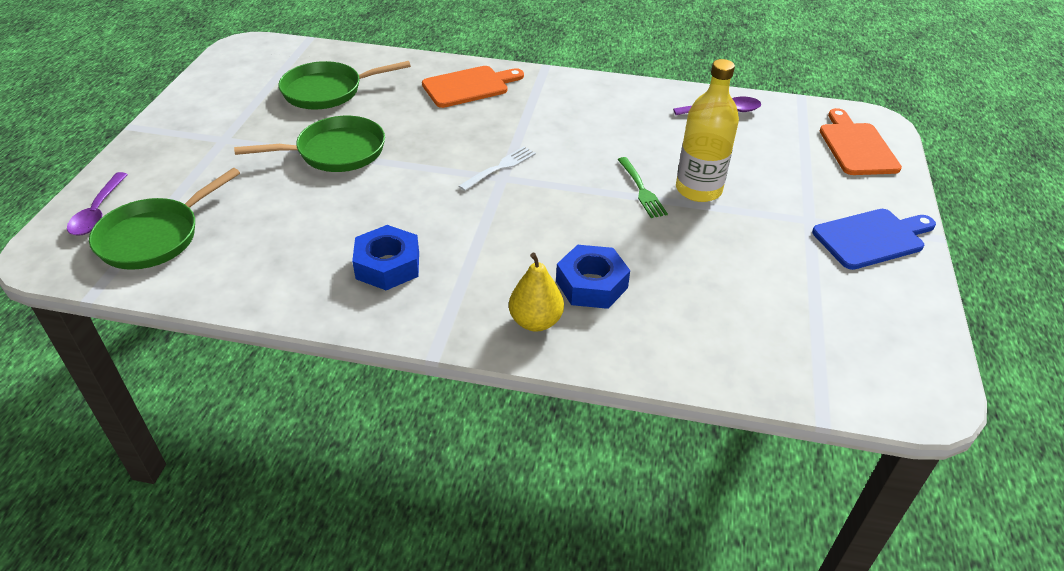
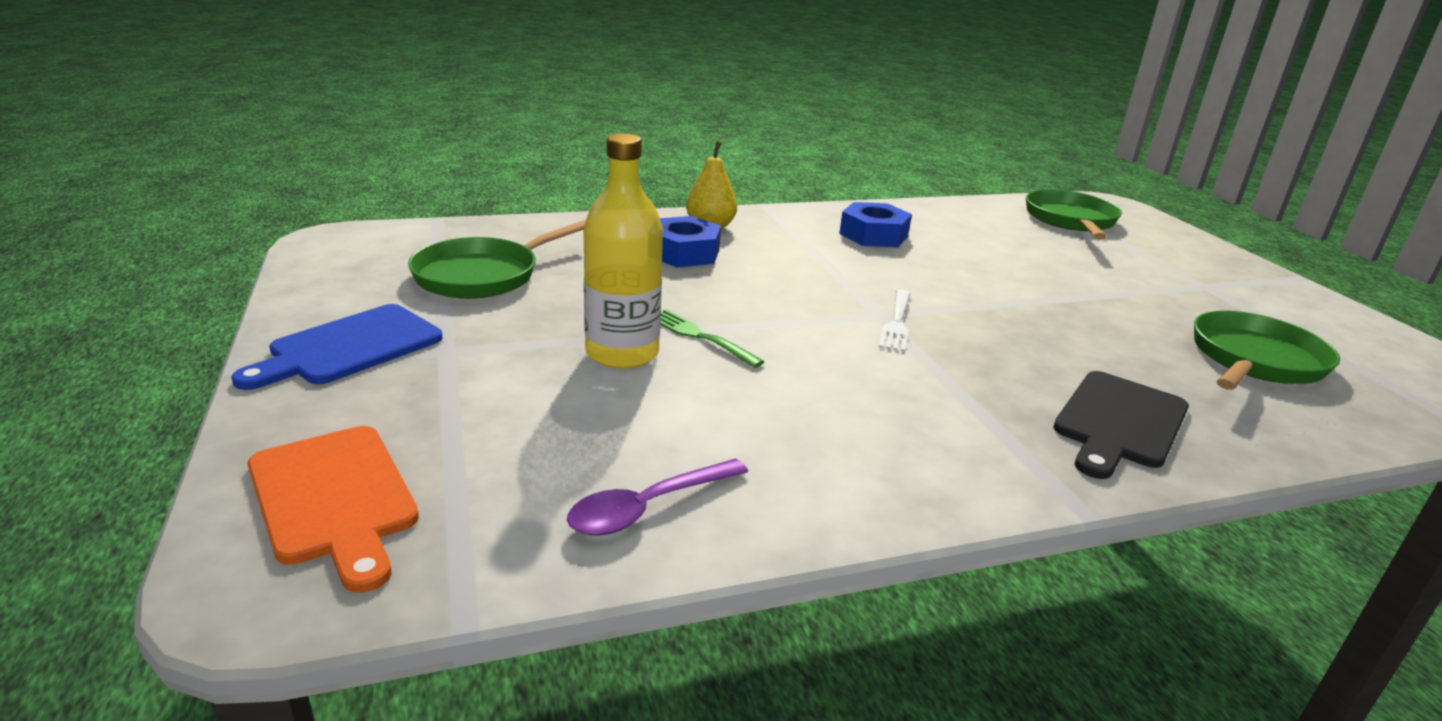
camera: 150 degrees right, 15 degrees down
purple spoon [67,172,128,236] -> none
green pan [234,116,385,172] -> green pan moved to [408,220,586,299]
orange cutting board [422,66,524,108] -> black cutting board [1053,371,1189,479]

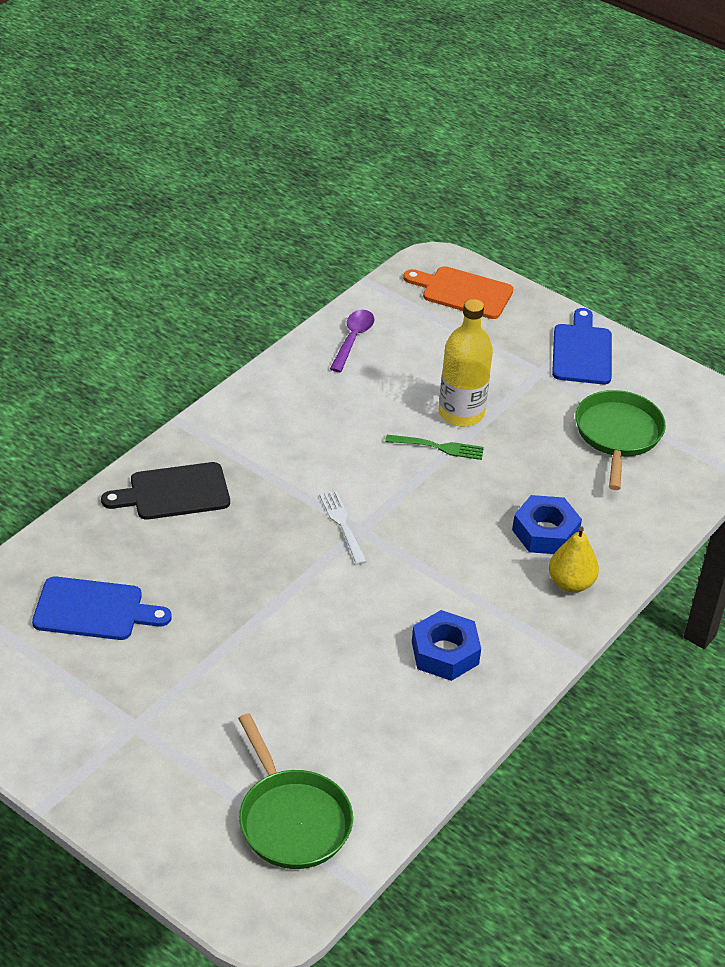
camera: 145 degrees right, 15 degrees up
black cutting board [1053,371,1189,479] -> black cutting board turned 105 degrees counterclockwise [101,462,230,520]
green pan [1194,311,1340,390] -> blue cutting board [32,577,171,640]

